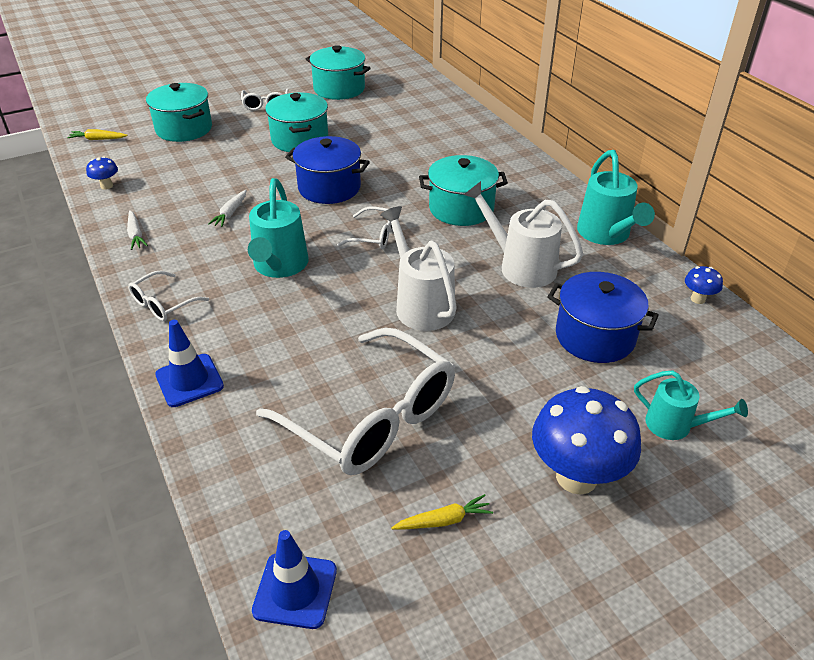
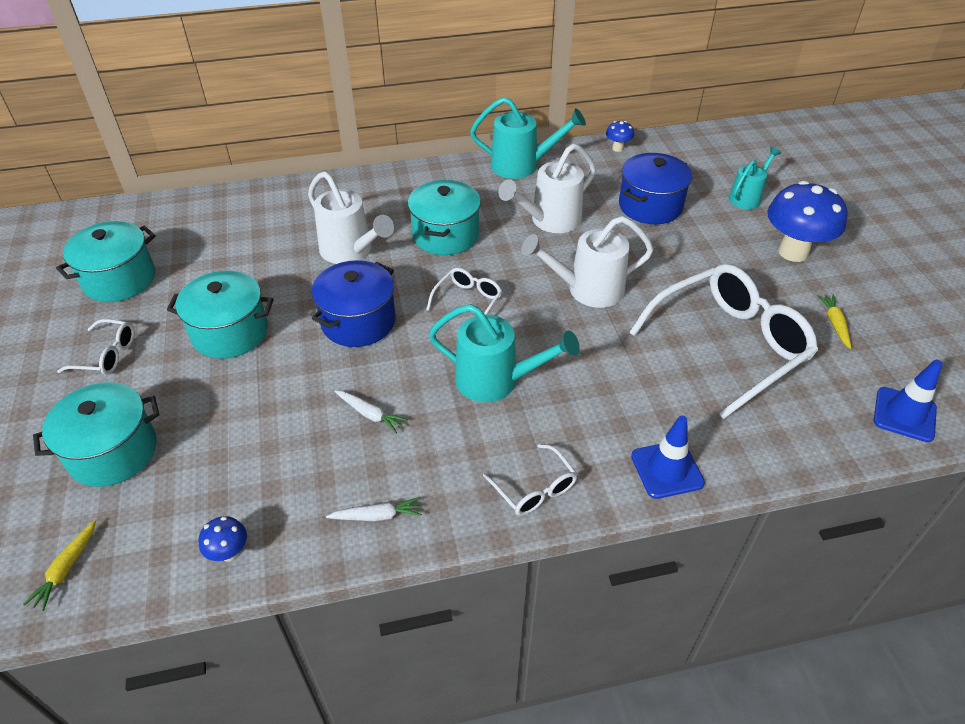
camera: 75 degrees left, 5 degrees up
none -> white watering can [308,171,394,264]

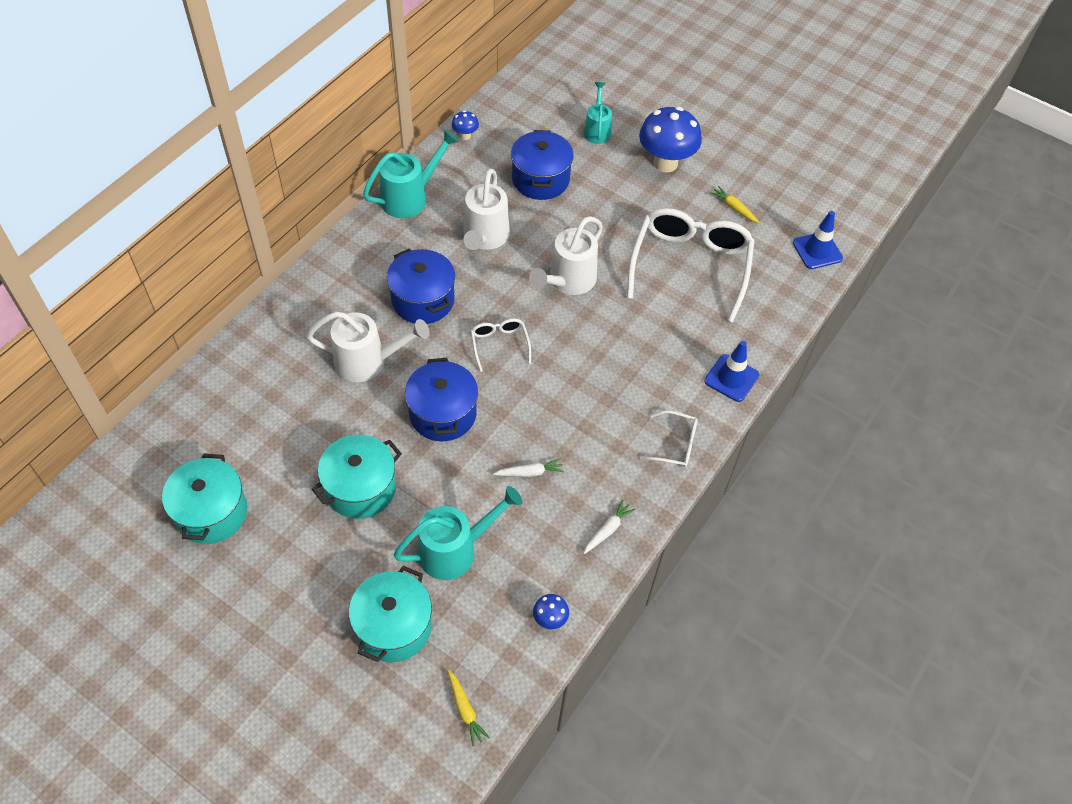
camera: 45 degrees left, 10 degrees up
white glasses [57,319,134,375] -> none
turquoise pot [408,180,481,255] -> blue pot [387,248,455,324]
turquoise watering can [429,304,580,402] -> turquoise watering can moved to [394,486,523,580]

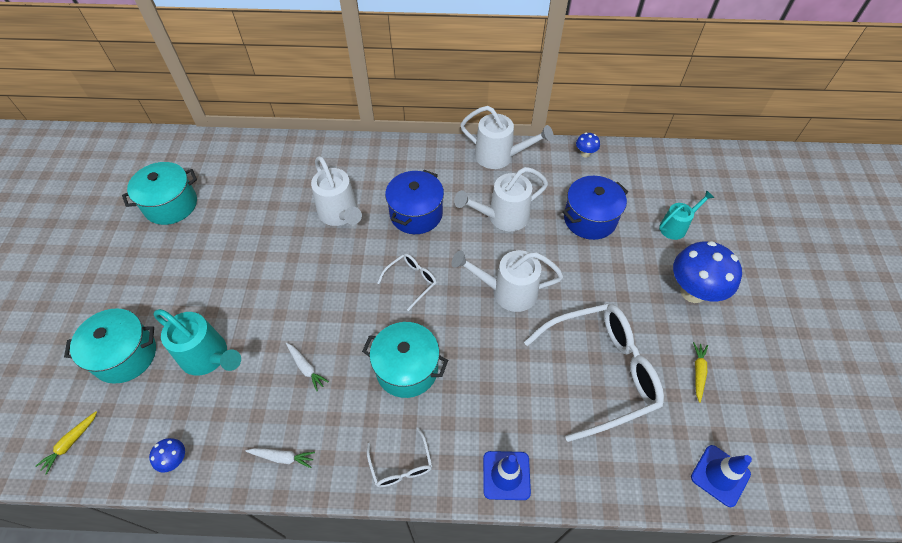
camera: 60 degrees right, 0 degrees up
turquoise pot [312,435,402,519] -> turquoise pot moved to [362,322,448,398]
turquoise watering can [363,129,459,218] -> white watering can [460,106,553,169]
blue pot [405,358,478,441] -> none

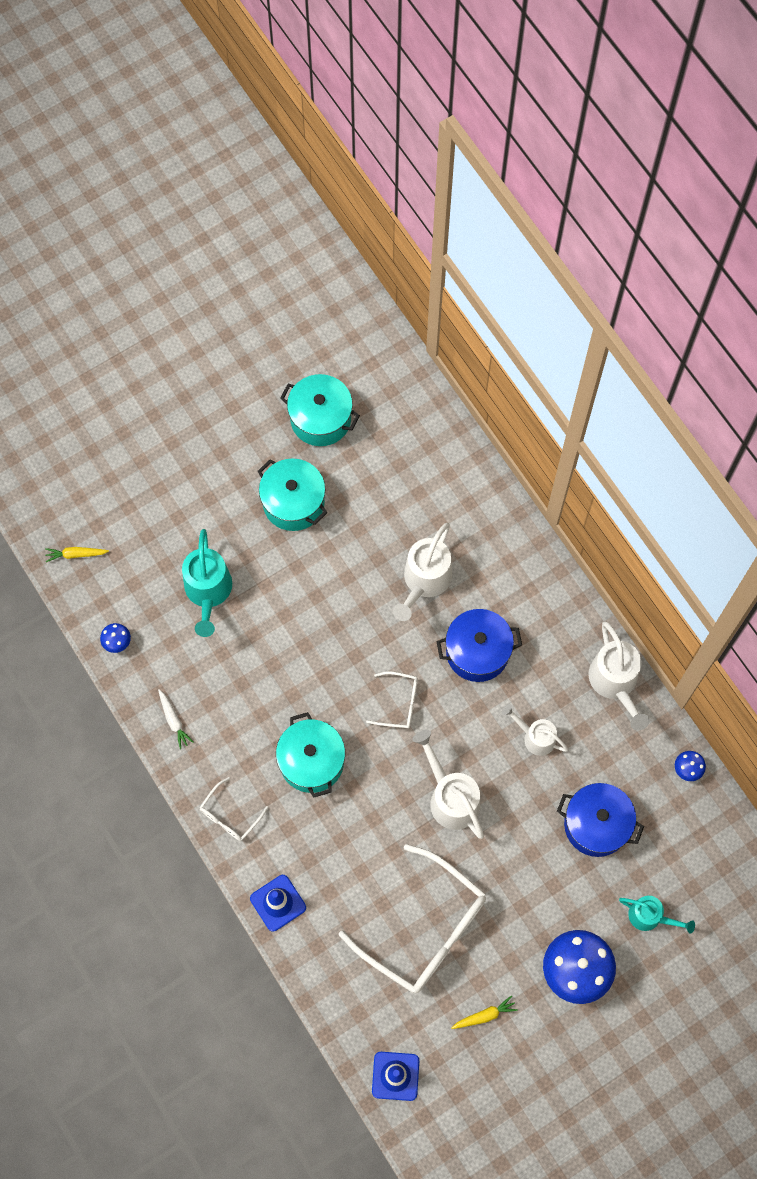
camera: 55 degrees right, 15 degrees up
turquoise pot [64,308,156,384] -> turquoise pot moved to [258,459,327,531]
white carrot [286,343,329,391] -> none
white watering can [454,167,548,231] -> white watering can [502,704,568,756], size x0.64

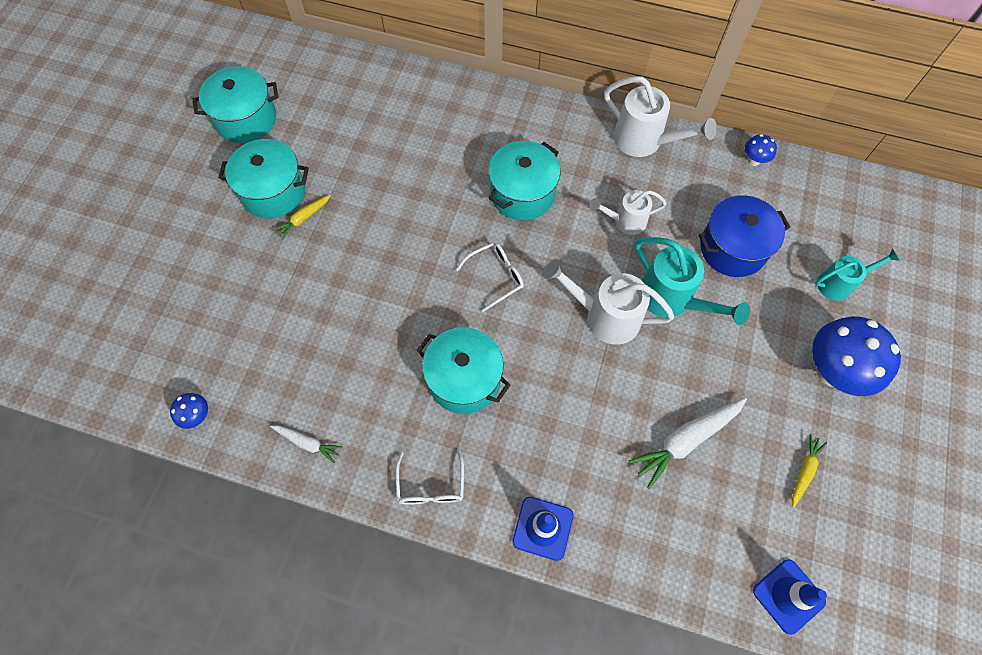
camera: 40 degrees left, 5 degrees down
yellow carrot [45,547,109,562] -> yellow carrot moved to [273,195,331,240]
turquoise watering can [182,529,232,637] -> turquoise watering can moved to [635,237,750,325]
white glasses [339,844,486,993] -> white carrot [629,397,747,489]
white watering can [393,523,452,621] -> none
blue pot [437,609,522,682] -> turquoise pot [488,141,560,220]

